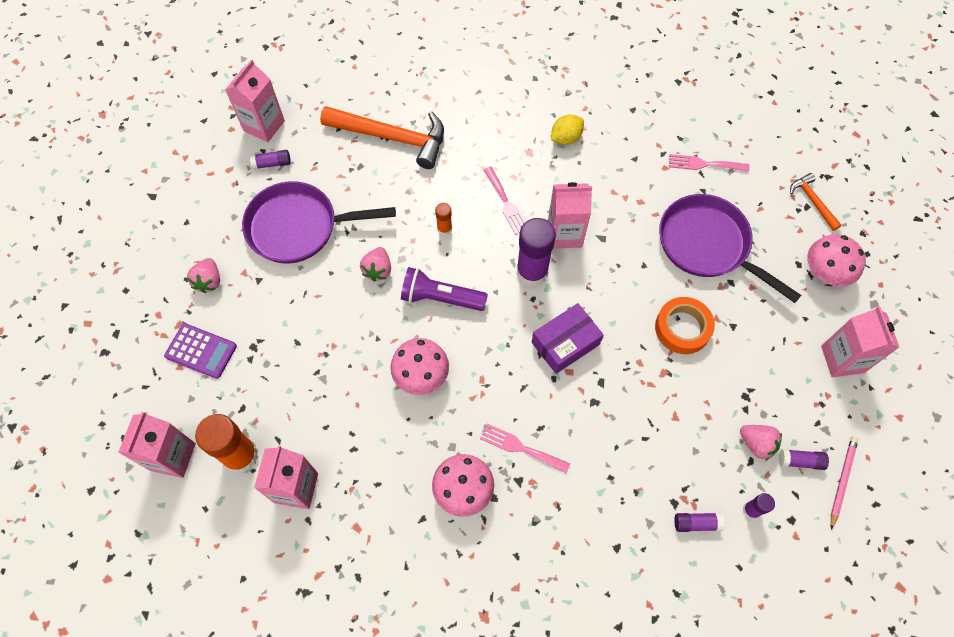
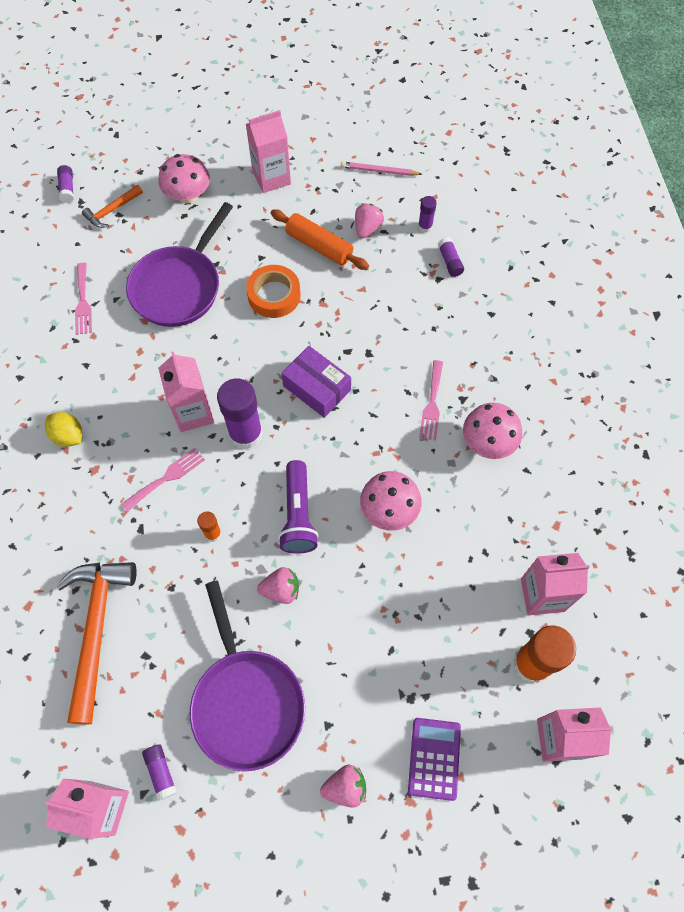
camera: 105 degrees left, 0 degrees up
purple glue stick [779,449,829,470] -> purple glue stick moved to [57,165,74,203]
none -> orange rolling pin [271,209,369,270]

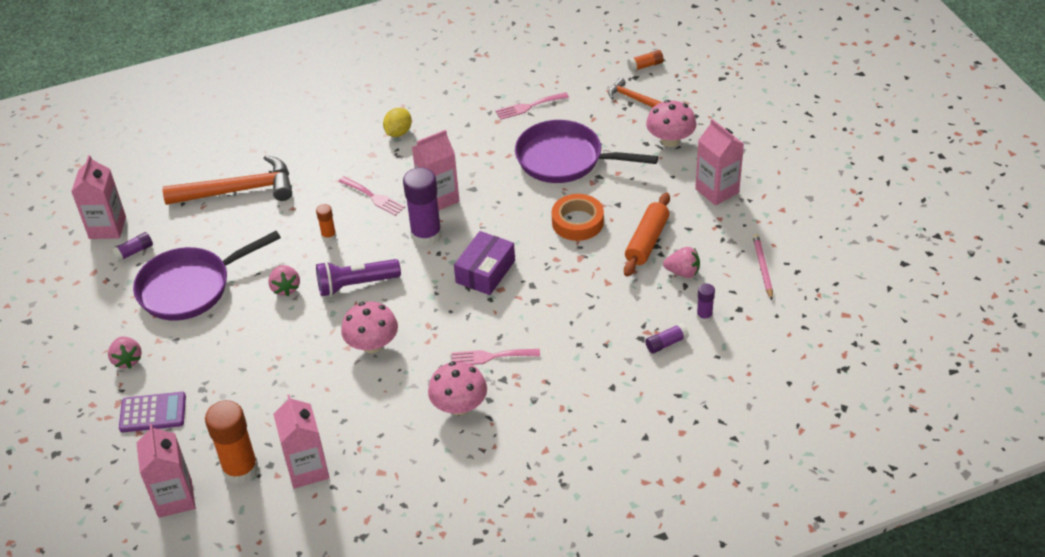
camera: 80 degrees right, 20 degrees down
purple glue stick [57,165,74,203] -> orange glue stick [627,50,664,72]

